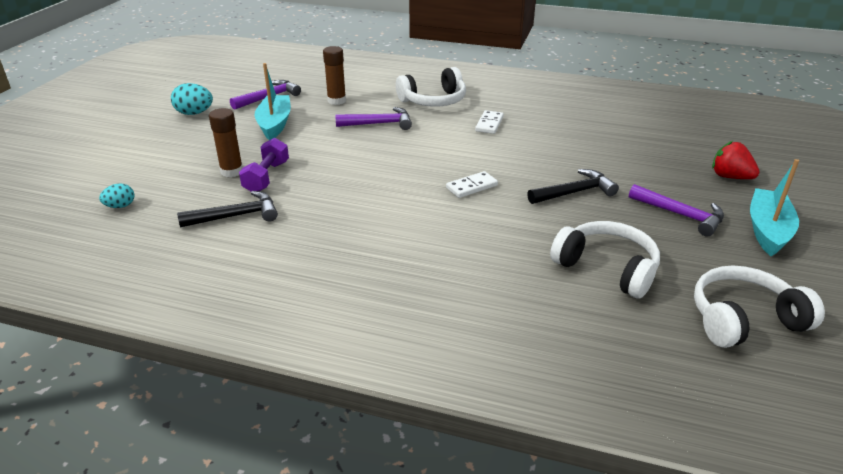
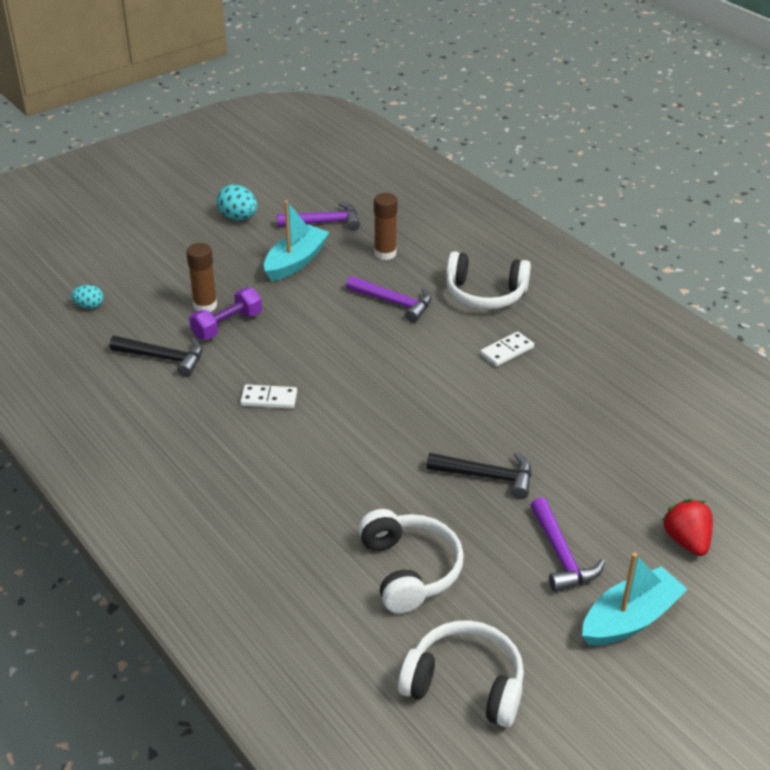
camera: 35 degrees right, 5 degrees up
white domino [446,171,498,198] -> white domino moved to [240,385,297,409]

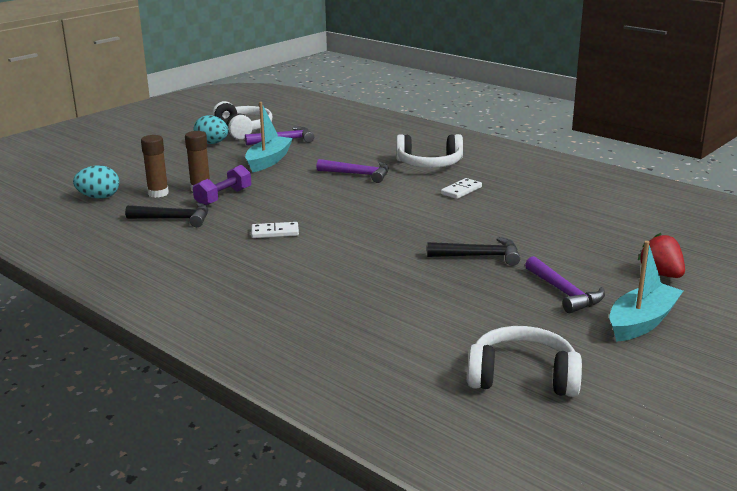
camera: 10 degrees left, 15 degrees down
turquoise egg [71,285,104,309] -> turquoise egg [73,165,119,199], size x1.61
white headphones [358,509,464,613] -> white headphones moved to [212,101,273,139]
brown glue stick [374,193,398,260] -> brown glue stick moved to [141,135,169,198]

